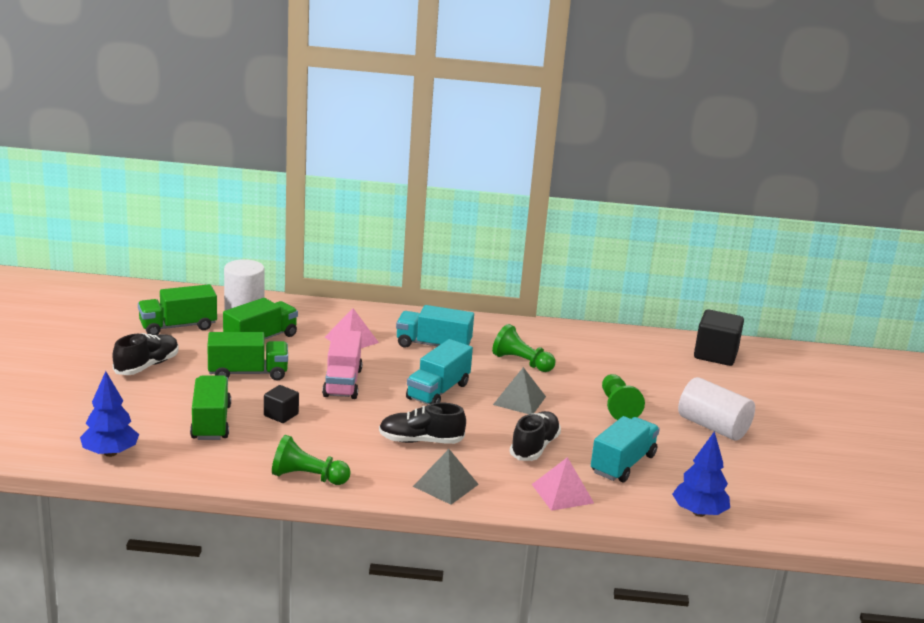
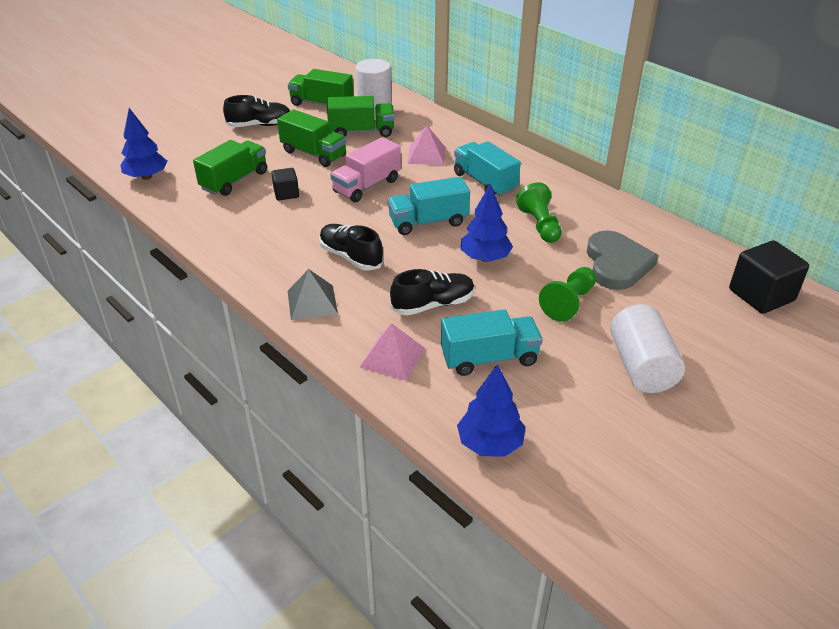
camera: 45 degrees right, 15 degrees up
green pawn [272,435,351,485] -> none
grey pyramid [493,367,546,414] -> blue tree [460,184,513,262]
none -> grey heart [587,231,659,290]

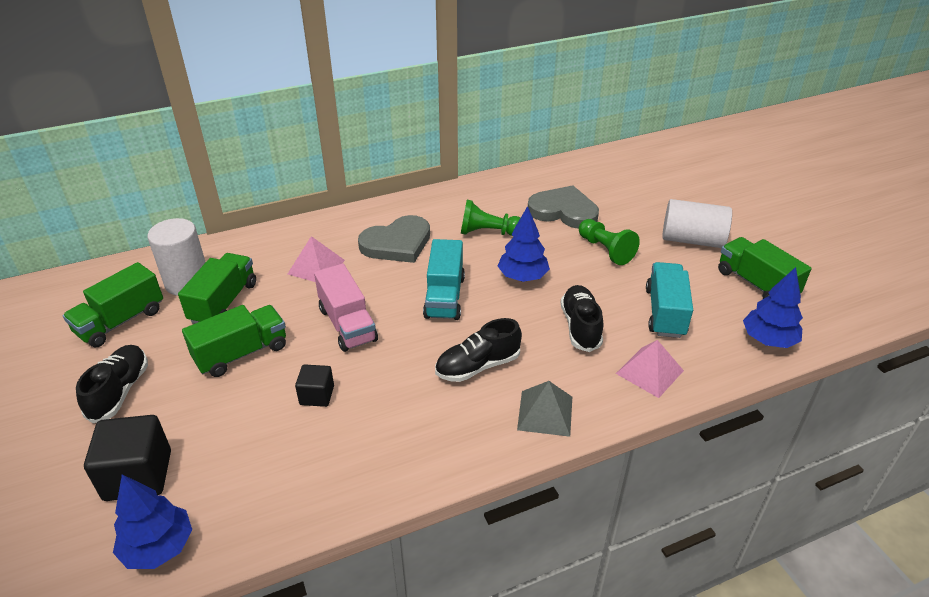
camera: 70 degrees left, 0 degrees up
green truck [193,140,267,196] -> green truck moved to [718,237,811,299]
turquoise truck [454,141,521,197] -> grey heart [358,215,430,263]
black cube [729,240,809,314] -> black cube moved to [84,415,171,501]

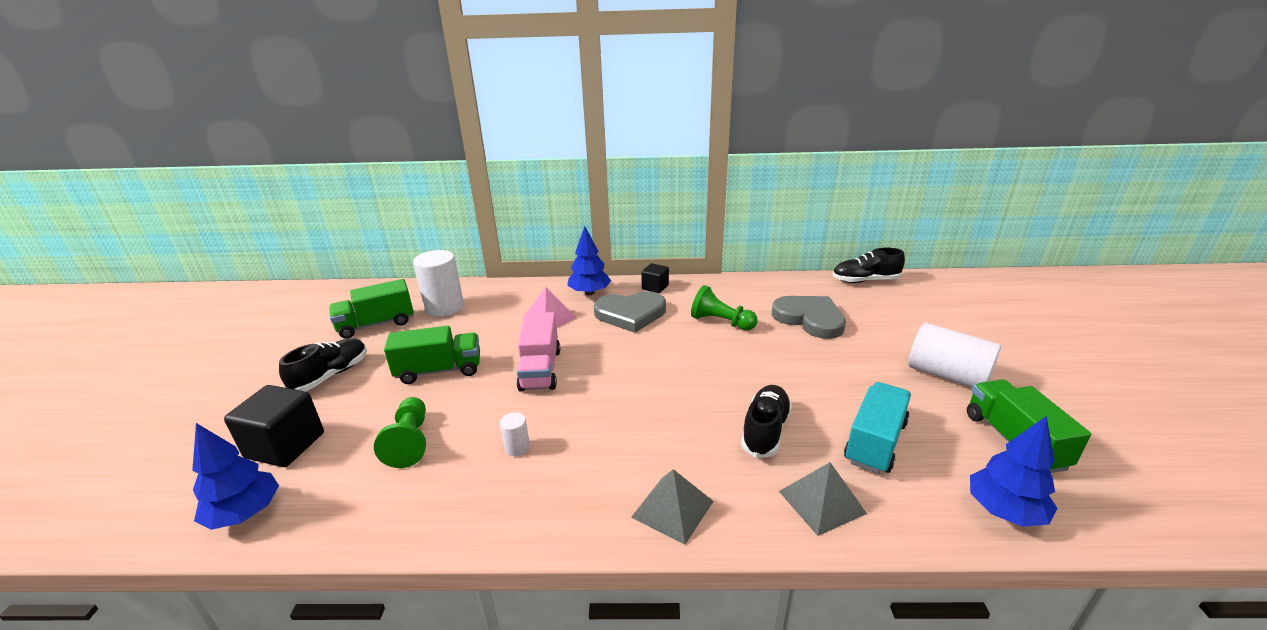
camera: 25 degrees right, 10 degrees down
green truck [178,253,256,324] -> none
black cube [295,364,334,407] -> black cube moved to [641,263,669,293]
turquoise truck [423,239,465,320] -> none
black shoe [435,318,522,382] -> black shoe moved to [832,248,905,283]
blue tree [498,206,550,282] -> blue tree moved to [567,226,611,295]
green pawn [579,219,640,265] -> green pawn moved to [374,397,426,468]
pink pyramid [616,340,684,398] -> grey pyramid [779,462,867,536]
none -> white cylinder [500,412,530,456]

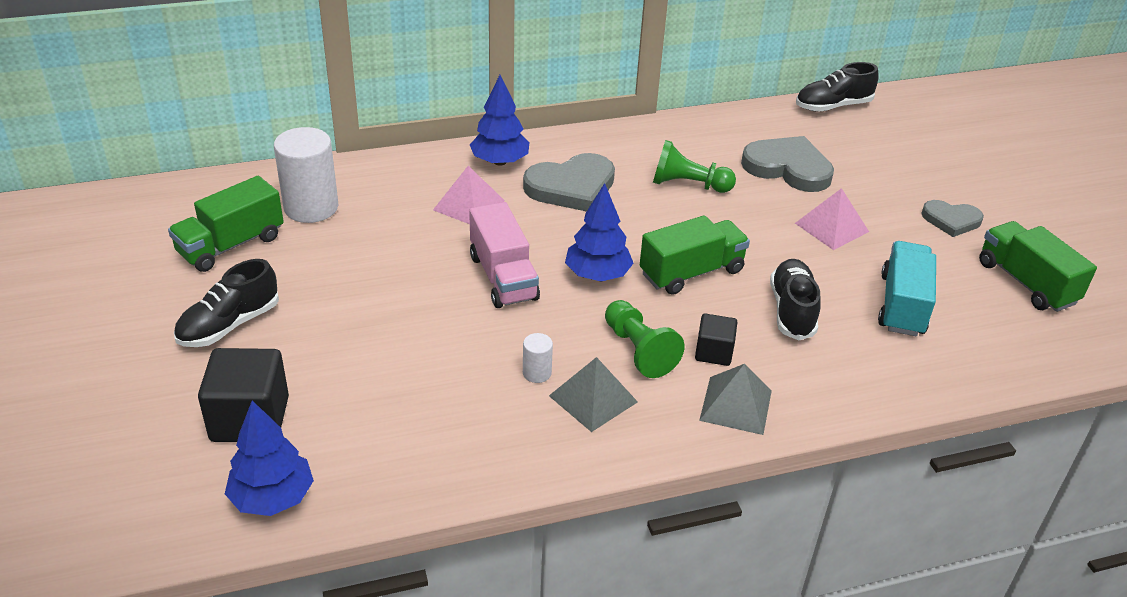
camera: 20 degrees left, 10 degrees up
black shoe [279,338,367,391] -> black shoe turned 150 degrees counterclockwise [174,259,279,347]
green pawn [374,397,426,468] -> green pawn moved to [605,300,685,378]
green truck [384,326,480,384] -> green truck moved to [640,215,750,295]
black cube [641,263,669,293] -> black cube moved to [695,314,737,366]
grey pyramid [779,462,867,536] -> grey pyramid moved to [549,357,638,432]
white cylinder [908,323,1001,388] -> grey heart [921,200,984,237]
blue tree [970,416,1057,527] -> blue tree moved to [565,183,634,281]
none -> pink pyramid [795,188,869,250]

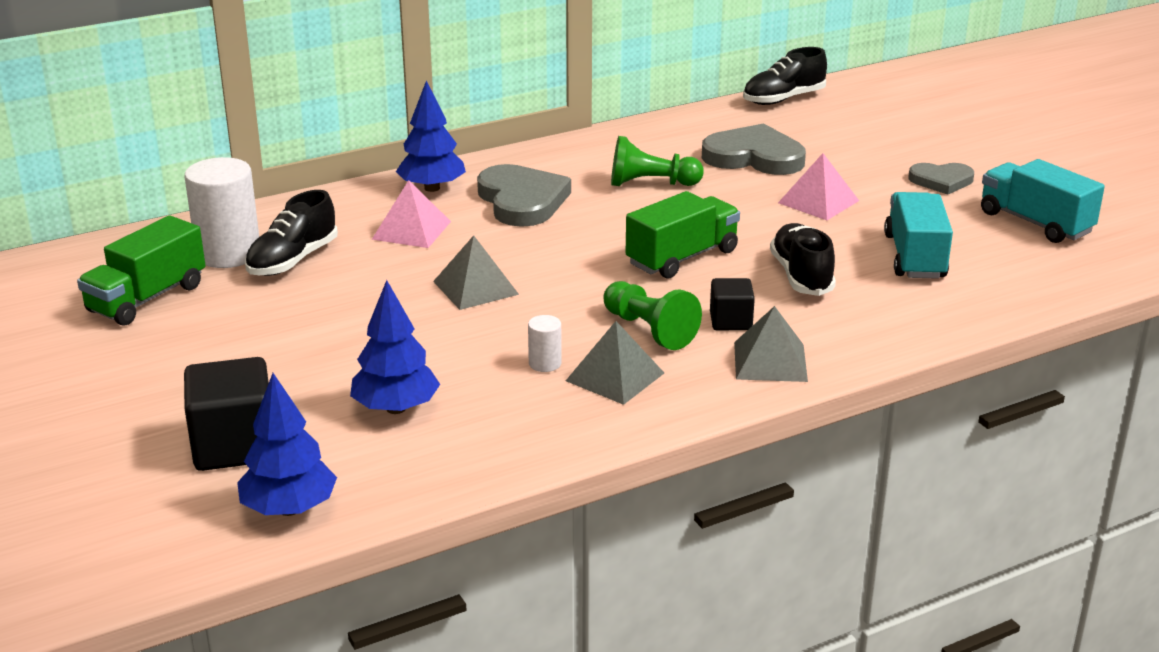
camera: 10 degrees left, 10 degrees down
black shoe [174,259,279,347] -> black shoe moved to [245,190,338,276]
pink truck [469,202,540,308] -> grey pyramid [433,235,519,310]
grey heart [523,153,615,212] -> grey heart turned 75 degrees counterclockwise [477,164,571,227]
blue tree [565,183,634,281] -> blue tree moved to [350,280,440,414]
green truck [979,221,1097,312] -> turquoise truck [981,159,1105,243]

